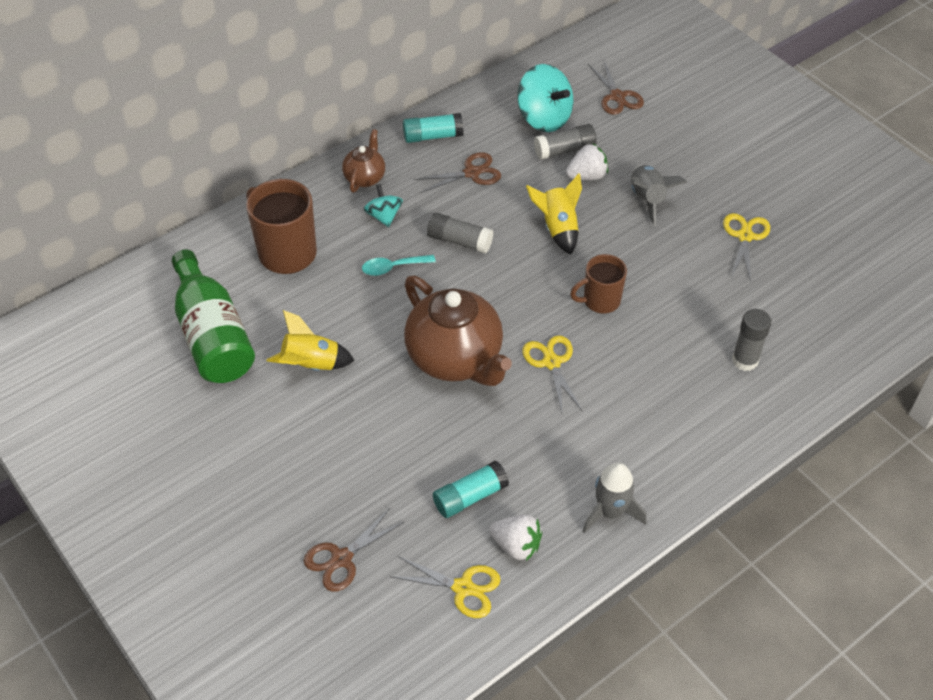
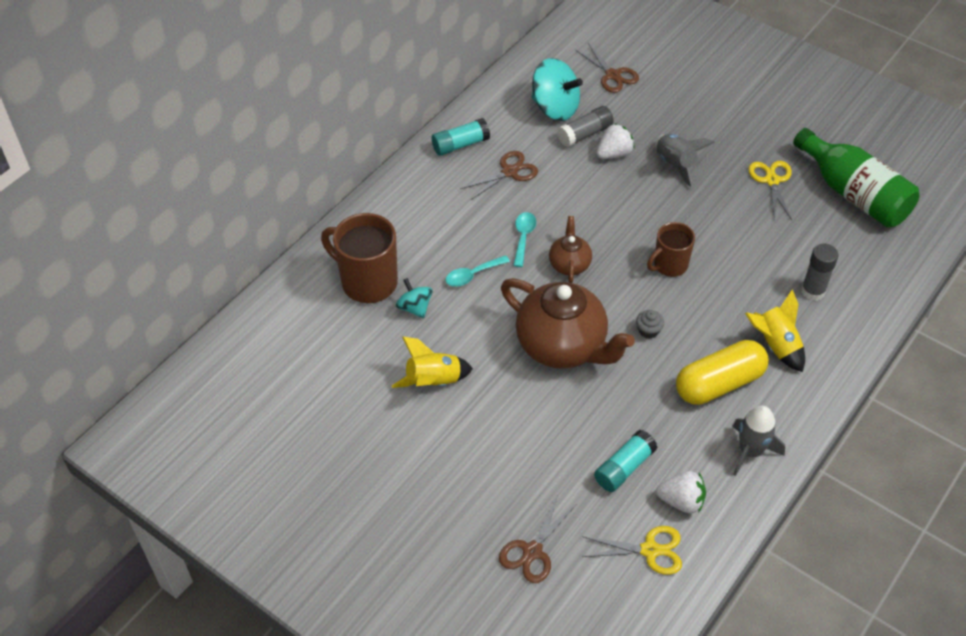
camera: 15 degrees left, 0 degrees up
green bottle [172,249,255,383] -> green bottle moved to [793,128,919,228]
brown teapot [342,129,385,193] -> brown teapot moved to [549,216,592,283]
turquoise spinning top [364,184,403,227] -> turquoise spinning top moved to [396,278,433,318]
grey glue stick [427,213,493,253] -> turquoise spoon [513,212,536,267]
yellow scissors [522,335,583,413] -> grey cupcake [636,310,664,339]
yellow rocket [526,173,582,254] -> yellow rocket moved to [745,289,805,372]
none -> yellow capsule [676,340,769,405]

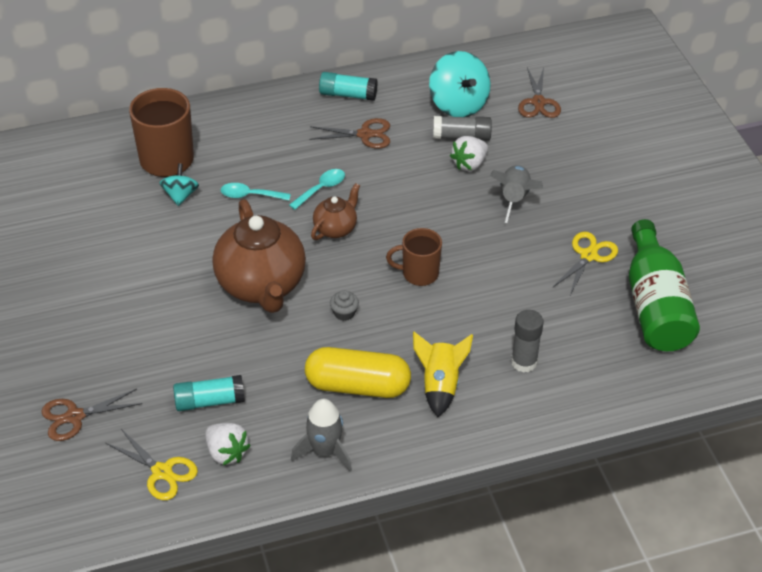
camera: 35 degrees right, 5 degrees down
yellow rocket [392,337,473,388] -> none
white strawberry [597,123,635,159] -> white strawberry turned 135 degrees clockwise [450,136,488,171]

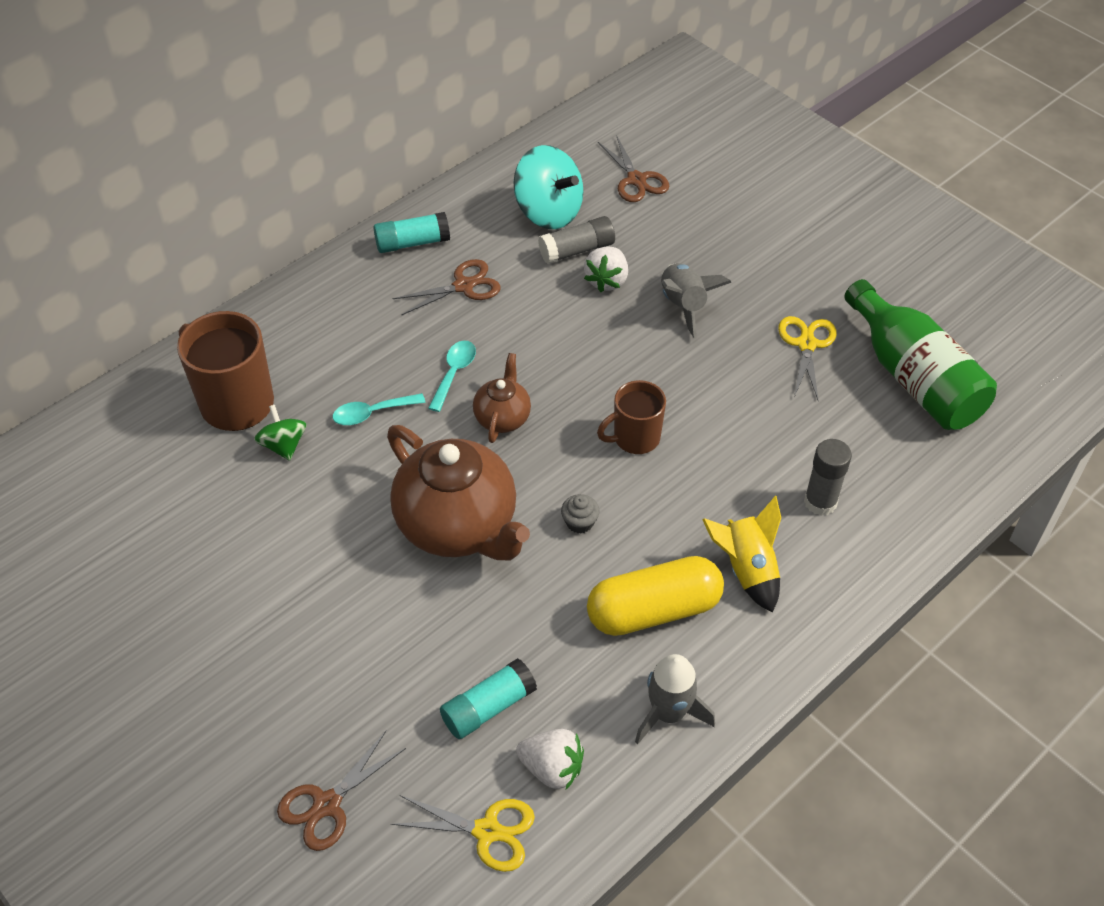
camera: 25 degrees left, 5 degrees up
turquoise spinning top [159,163,199,206] -> green spinning top [254,405,307,461]

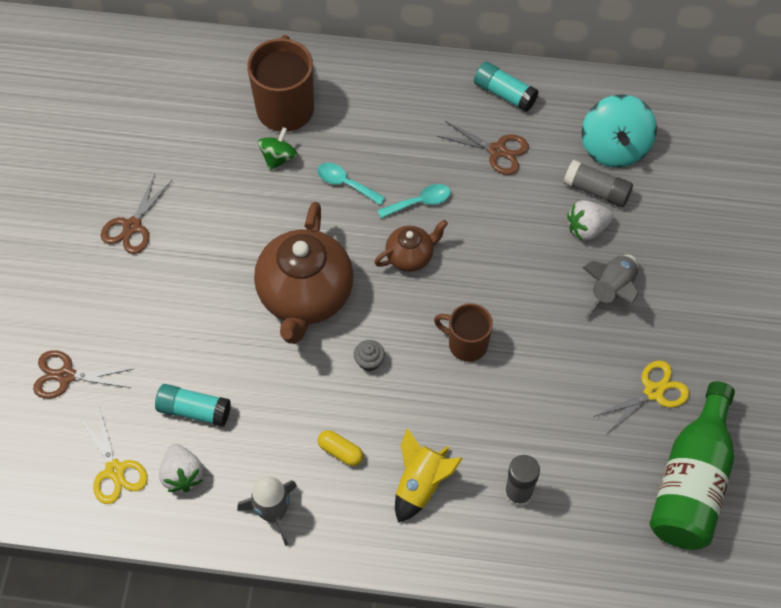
camera: 50 degrees right, 10 degrees up
yellow capsule [587,556,724,636] -> yellow capsule [318,430,363,466], size x0.45
brown scissors [598,135,669,202] -> brown scissors moved to [101,175,172,254]

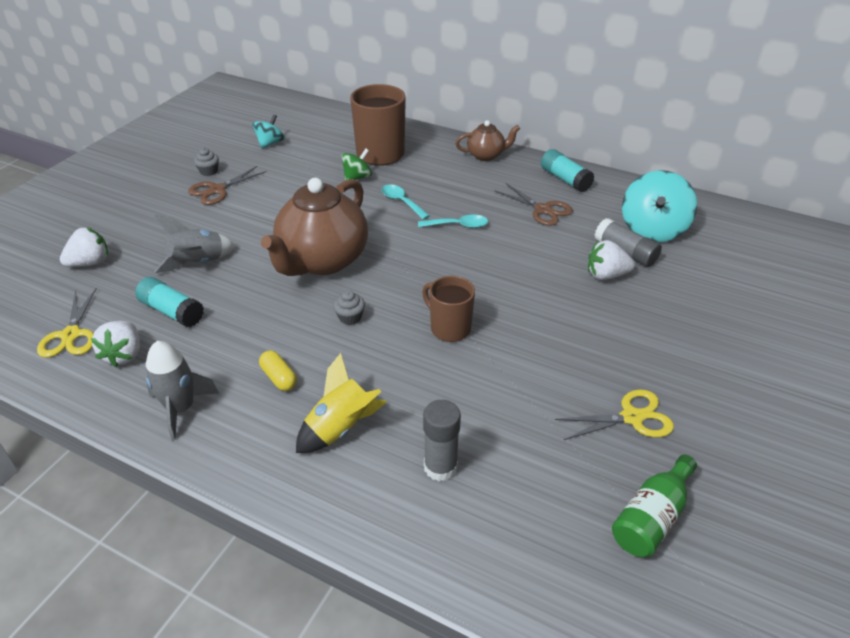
camera: 20 degrees right, 20 degrees down
brown scissors [33,350,133,399] -> white strawberry [60,227,108,267]
brown teapot [374,220,448,272] -> brown teapot moved to [455,120,520,161]
grey rocket [582,255,638,319] -> grey rocket moved to [154,215,235,273]
green bottle [650,381,735,550] -> green bottle [612,455,697,557], size x0.58
none -> grey cupcake [194,148,219,176]
none -> turquoise spinning top [253,114,285,149]

